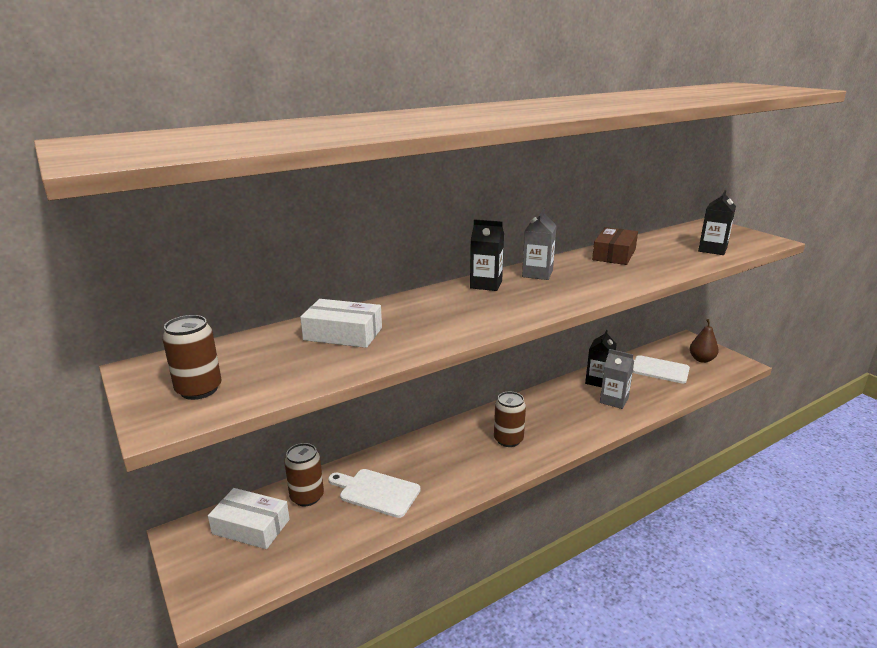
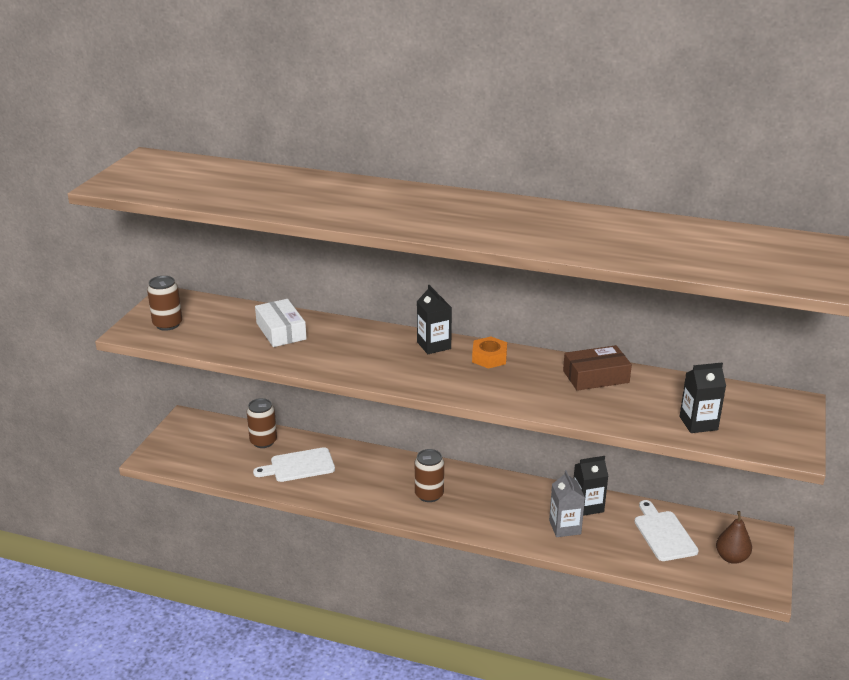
camera: 50 degrees right, 5 degrees up
white box [208,488,290,549] -> none
white cutting board [328,469,421,518] -> white cutting board turned 90 degrees counterclockwise [253,447,335,482]
grey carton [522,209,557,280] -> orange nut [472,337,507,369]

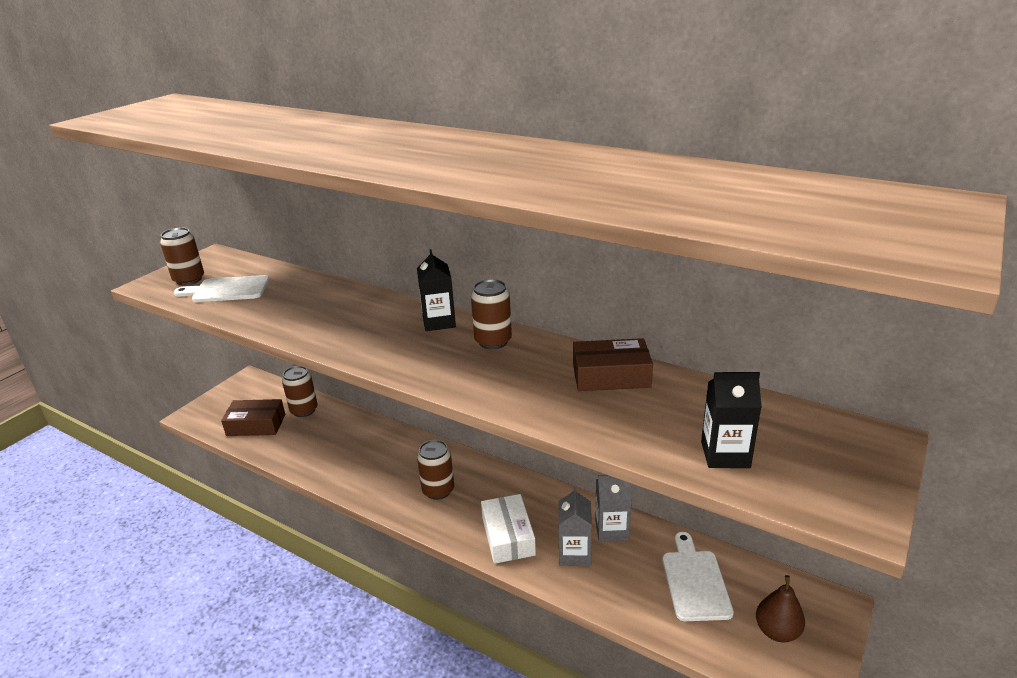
camera: 15 degrees right, 0 degrees up
white cutting board [253,447,335,482] -> white cutting board moved to [174,275,269,302]
white box [255,299,307,347] -> white box moved to [481,494,536,564]
orange nut [472,337,507,369] -> brown can [471,279,512,349]
black carton [574,456,608,516] -> grey carton [595,475,632,542]
none -> brown box [221,399,285,436]

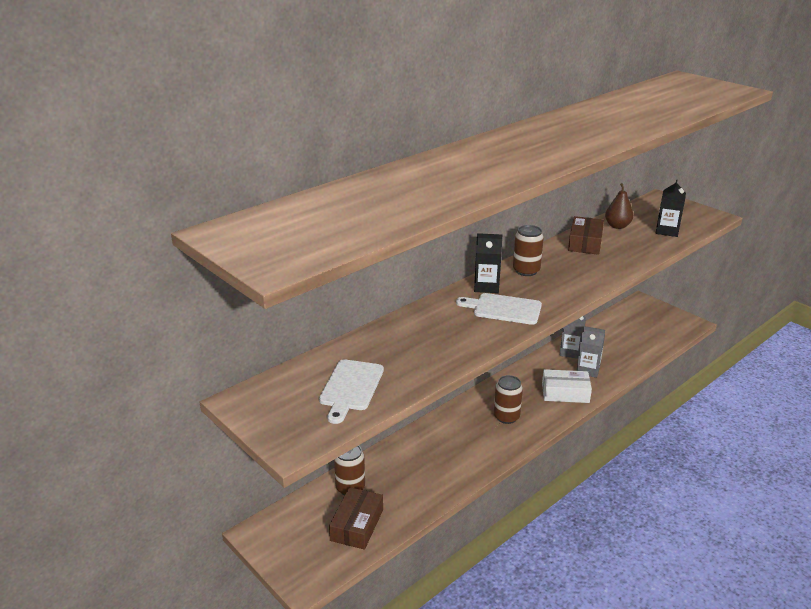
camera: 75 degrees left, 0 degrees up
brown can [160,227,204,285] -> none
white cutting board [663,532,734,621] -> white cutting board moved to [456,293,542,325]
brown pear [756,575,805,643] -> brown pear moved to [605,183,633,229]

